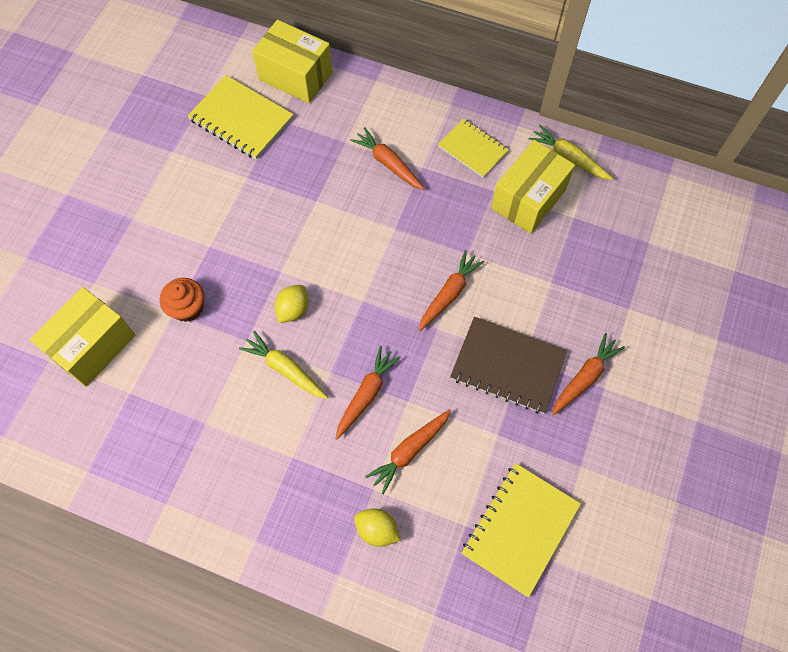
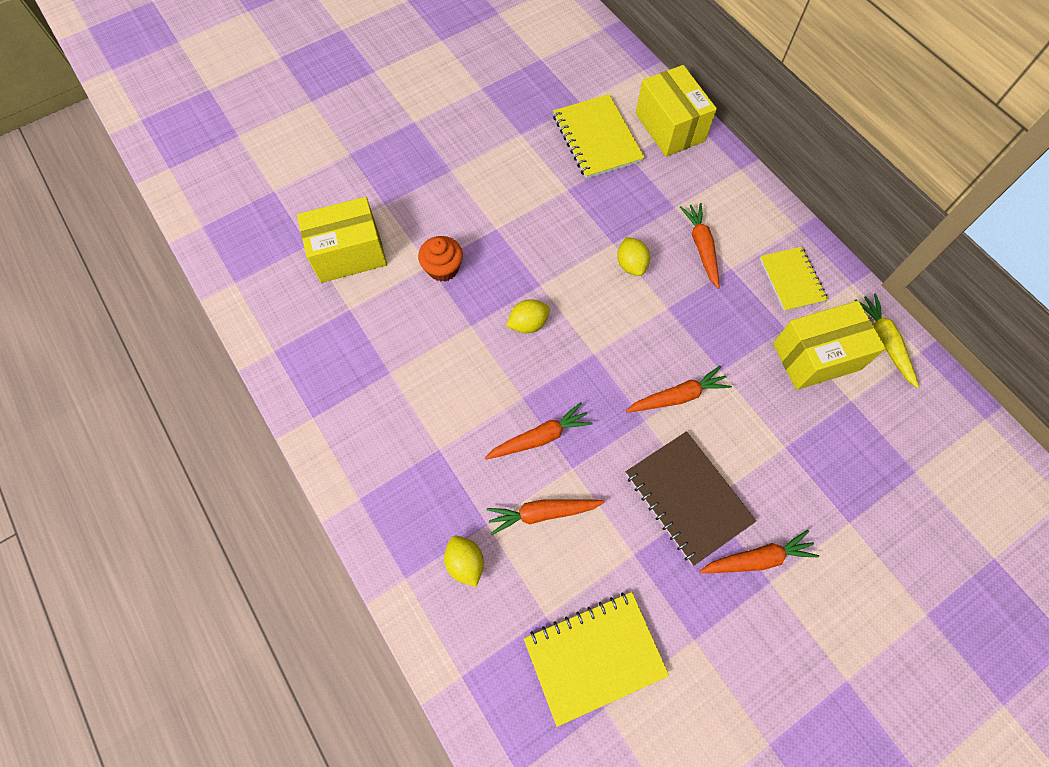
camera: 35 degrees right, 0 degrees up
yellow carrot [239,331,328,399] -> none
none -> yellow lemon [617,237,650,276]

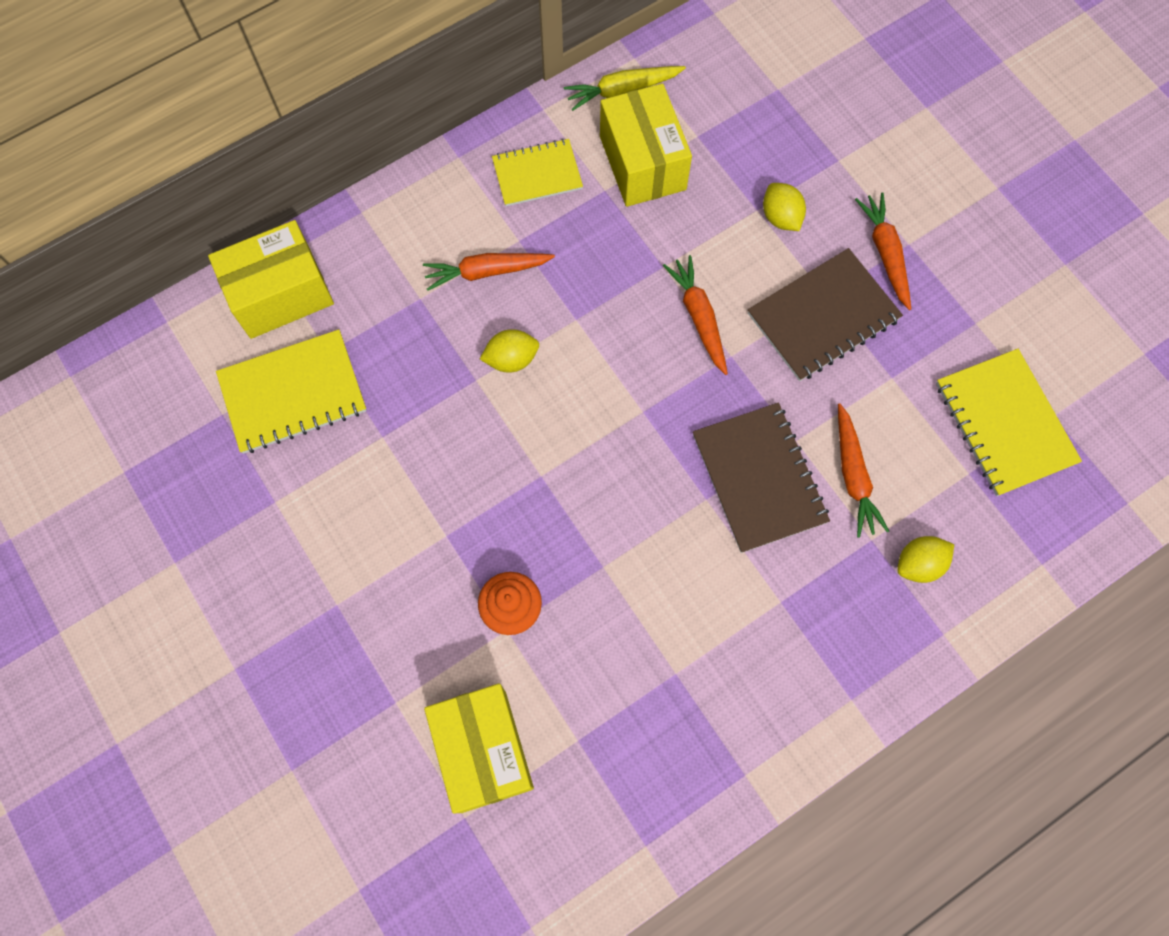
camera: 90 degrees left, 5 degrees up
orange carrot [485,402,593,459] -> brown notebook [693,403,830,553]
yellow lemon [506,299,550,333] -> yellow lemon moved to [763,183,806,231]

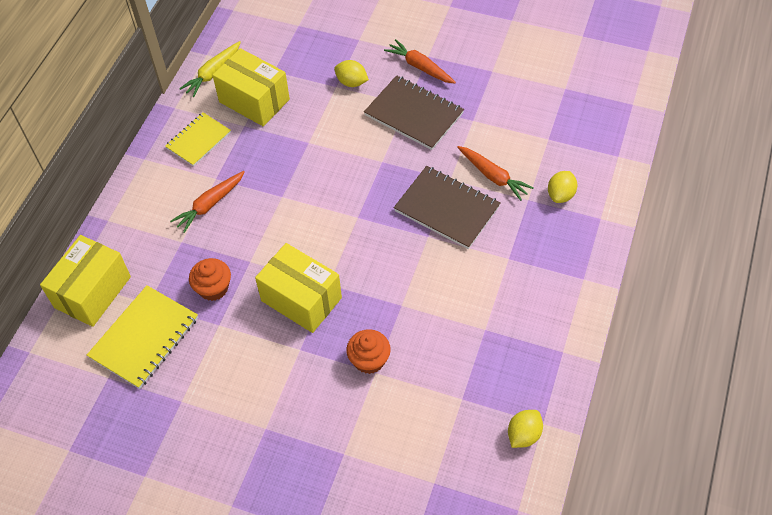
camera: 35 degrees left, 15 degrees down
yellow box [424,683,534,813] -> yellow box moved to [255,243,342,333]
yellow lemon [480,329,539,373] -> yellow lemon moved to [508,410,543,448]
orange carrot [663,255,728,375] -> none
brown notebook [748,248,903,381] -> brown notebook turned 75 degrees counterclockwise [364,75,464,150]
yellow notebook [936,349,1082,496] -> none
none -> orange cupcake [189,258,231,301]

